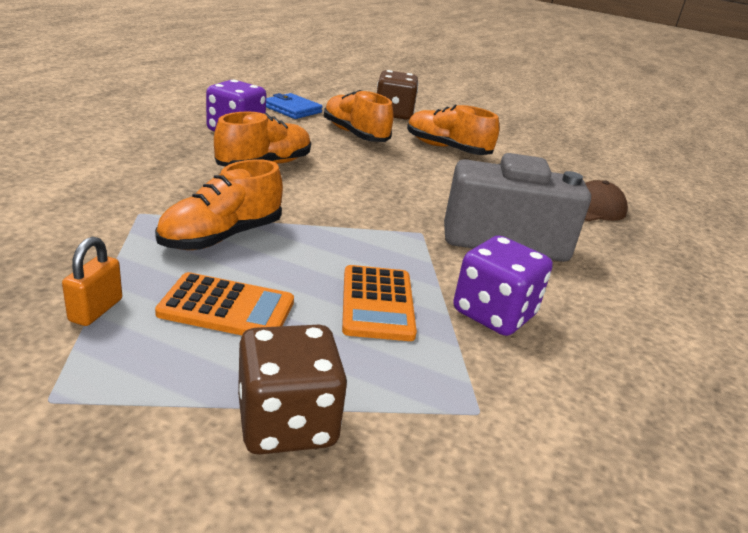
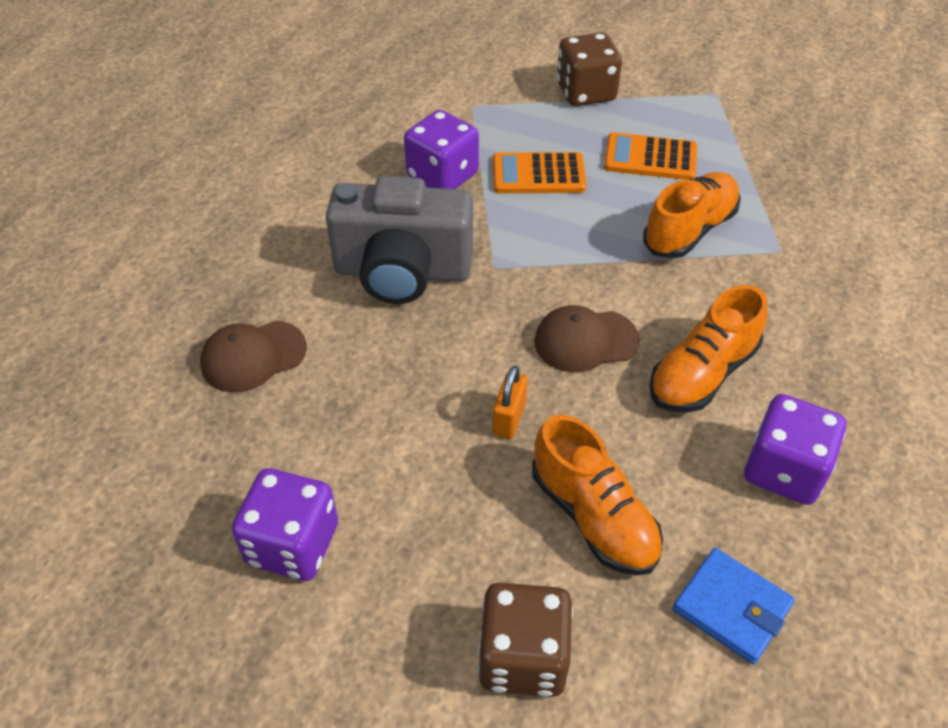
camera: 175 degrees left, 20 degrees up
orange padlock [62,237,122,326] -> orange padlock moved to [492,365,528,439]
orange calculator [342,265,417,341] -> orange calculator turned 90 degrees counterclockwise [493,152,586,193]
orange shoe [407,105,499,155] -> none
none -> purple dice [232,468,338,581]
none -> brown cap [534,305,640,372]

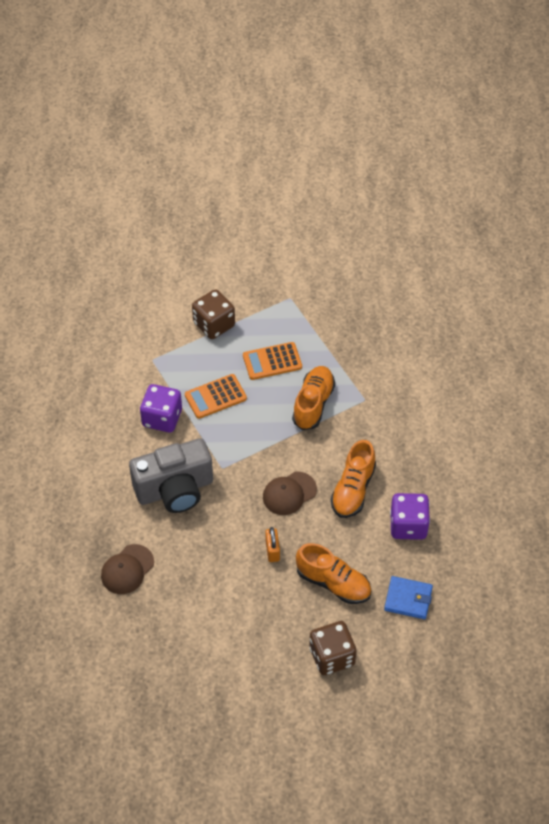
camera: 25 degrees left, 5 degrees up
purple dice [232,468,338,581] -> none

